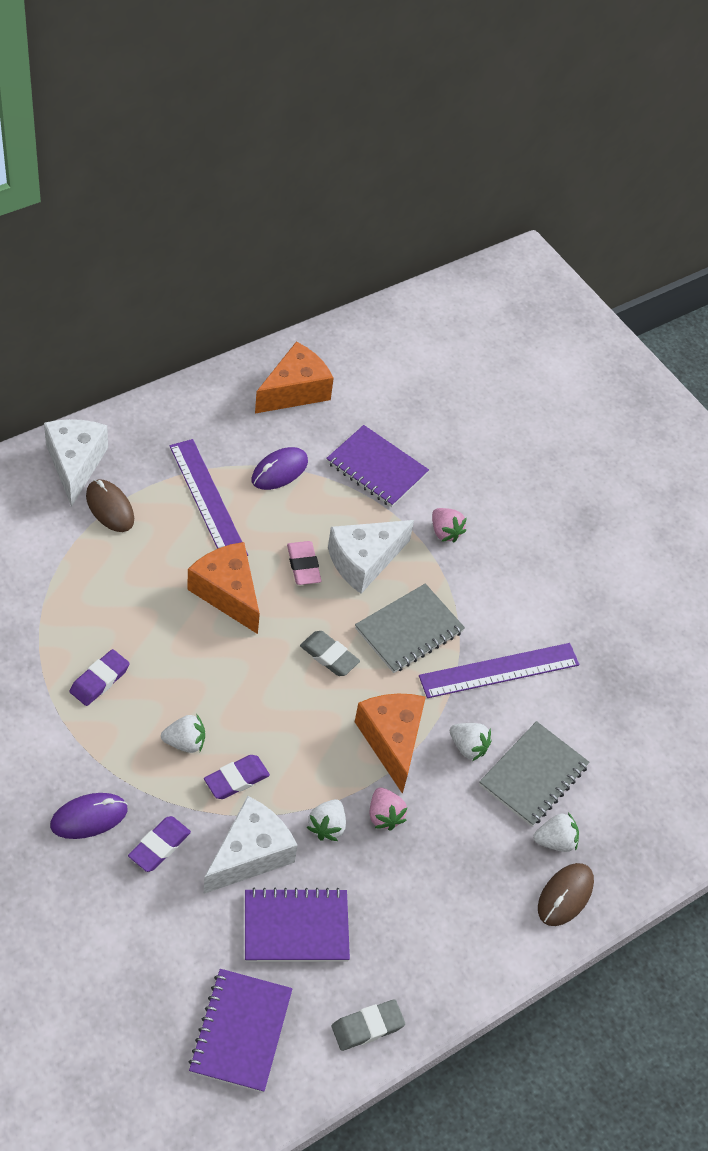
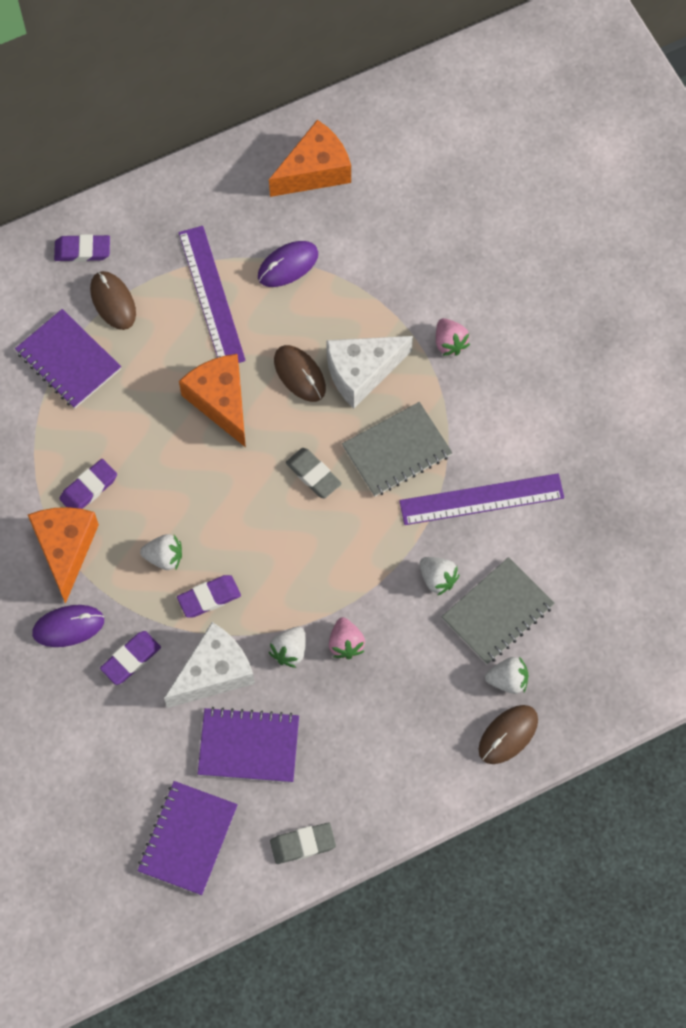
camera: 15 degrees right, 15 degrees up
white cheese [44,419,108,507] -> purple eraser [54,234,110,262]
pink eraser [287,541,321,585] -> brown mouse [274,345,326,402]
purple notebook [326,425,429,507] -> purple notebook moved to [15,309,121,409]
orange cheese [355,694,426,794] -> orange cheese moved to [28,507,99,604]

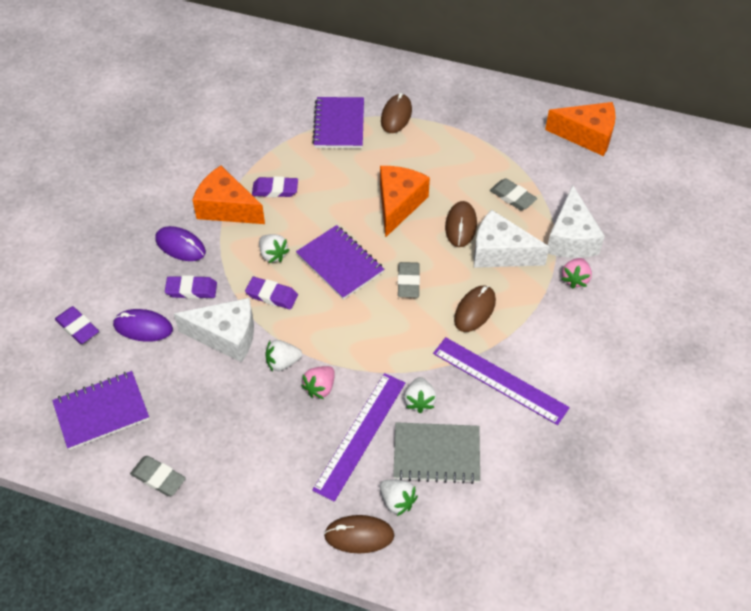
camera: 45 degrees right, 15 degrees down
orange cheese [28,507,99,604] -> orange cheese turned 105 degrees counterclockwise [192,166,265,224]
purple eraser [54,234,110,262] -> purple eraser moved to [55,306,99,344]
purple ruler [178,226,246,363] -> purple ruler moved to [312,373,405,502]
purple notebook [198,707,299,783] -> purple notebook moved to [296,225,384,300]
purple mouse [258,241,318,287] -> purple mouse moved to [113,309,173,342]
grey notebook [342,402,453,497] -> brown mouse [454,285,496,332]
none -> grey eraser [490,179,537,210]
none -> white cheese [548,185,605,258]

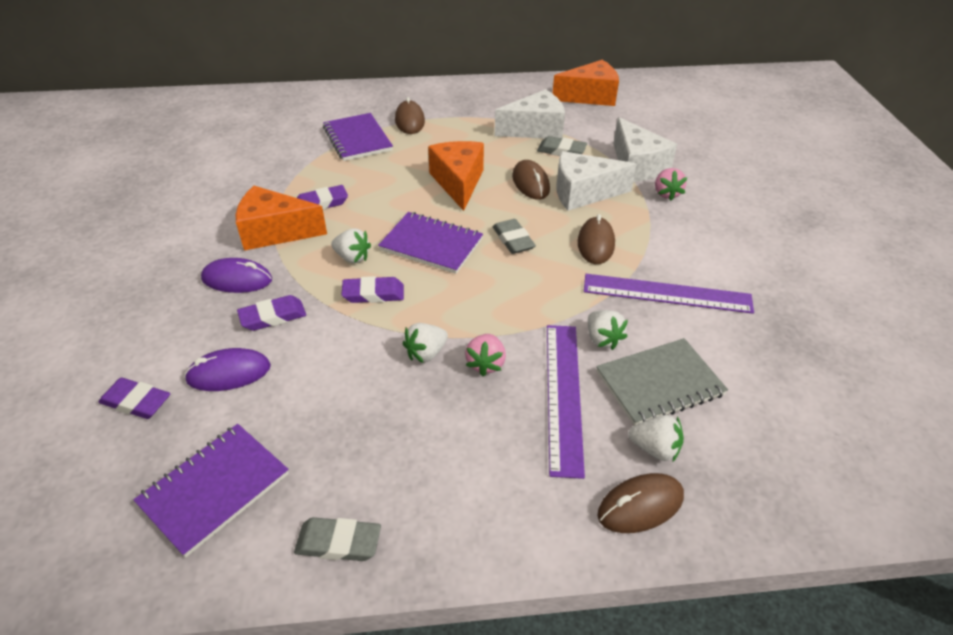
camera: 25 degrees left, 10 degrees down
white cheese [174,298,254,363] -> white cheese moved to [495,89,565,138]

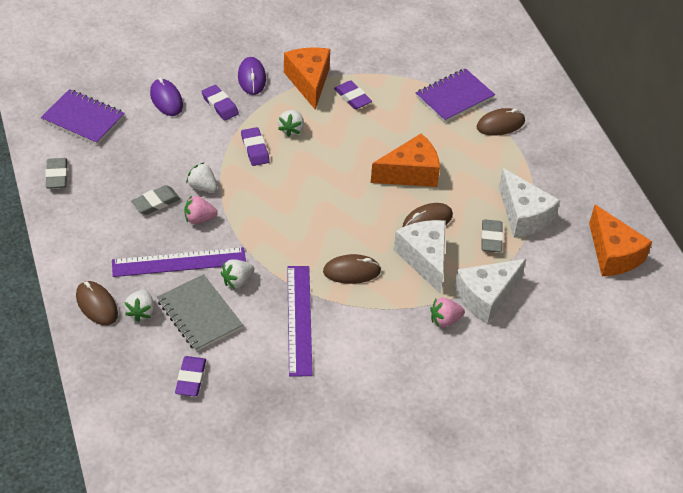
camera: 75 degrees right, 5 degrees up
purple eraser [98,378,170,419] -> purple eraser moved to [175,356,206,396]
purple notebook [378,212,483,274] -> none
grey eraser [493,219,536,254] -> grey eraser moved to [131,185,180,215]

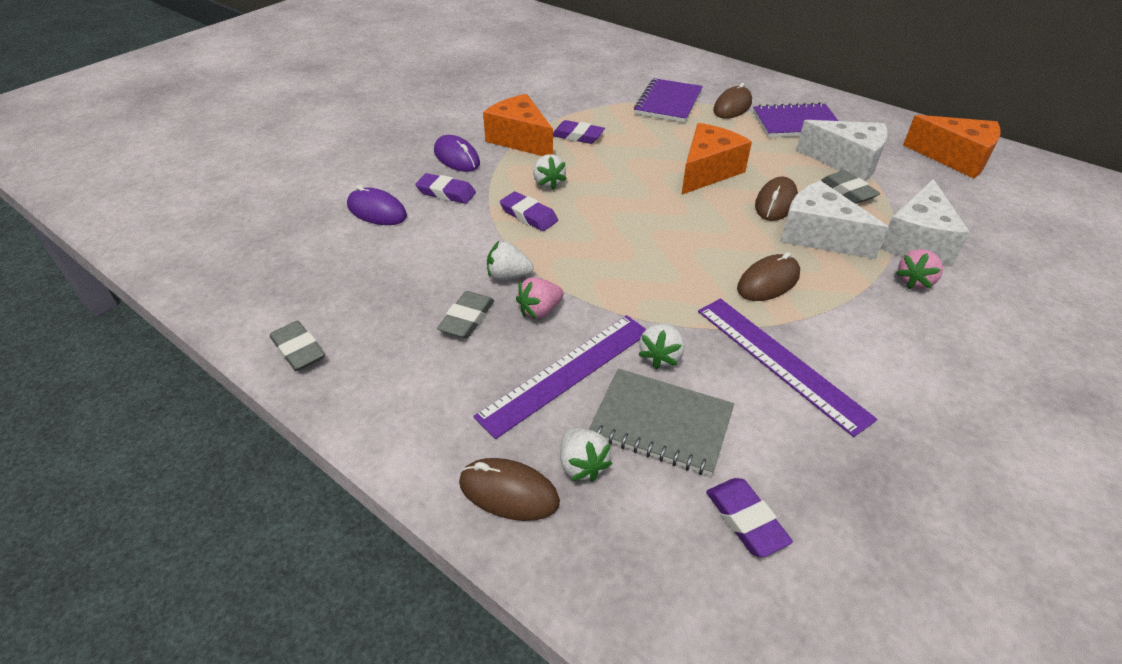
camera: 30 degrees left, 5 degrees down
purple notebook [41,89,125,145] -> purple notebook moved to [753,102,838,138]

